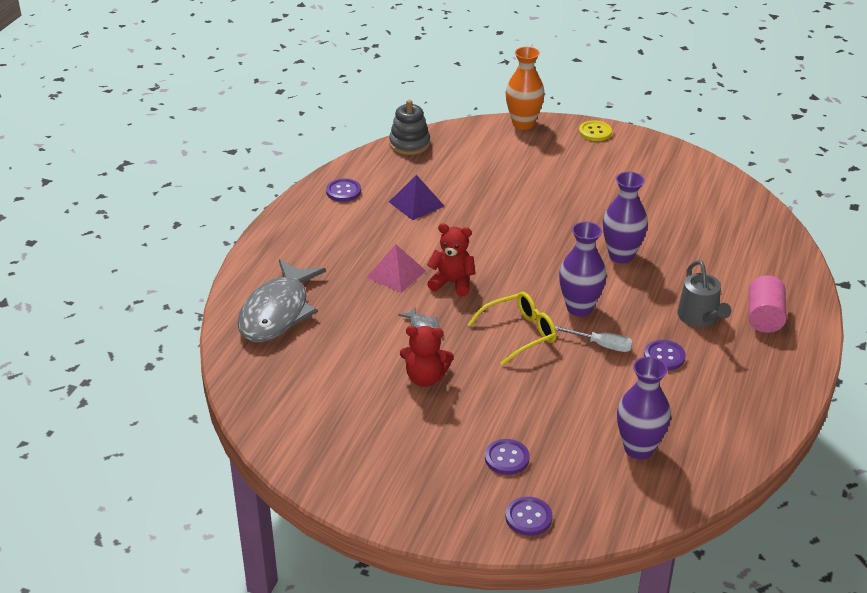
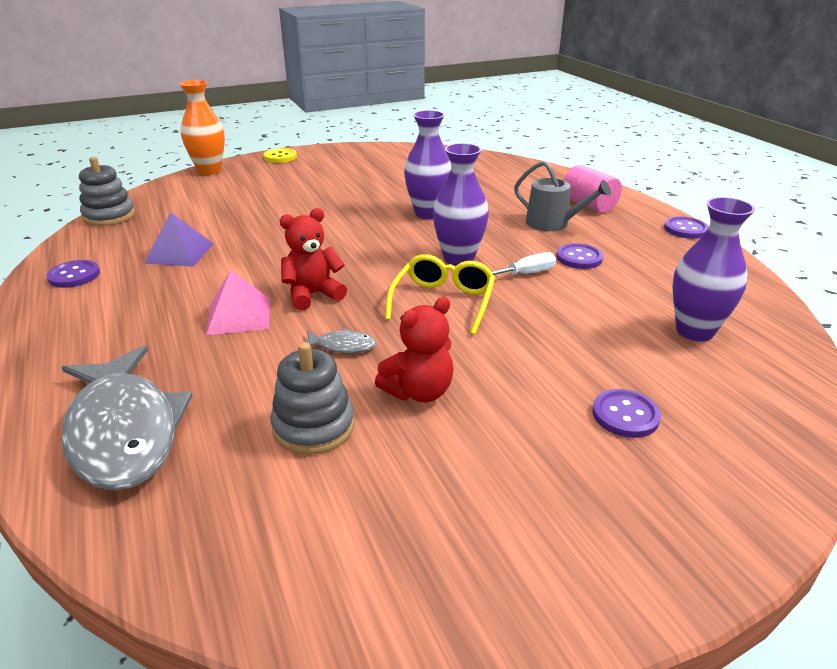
camera: 45 degrees left, 5 degrees down
purple button [506,497,552,536] -> purple button moved to [664,217,709,239]
none -> grey stacking toy [270,342,355,455]

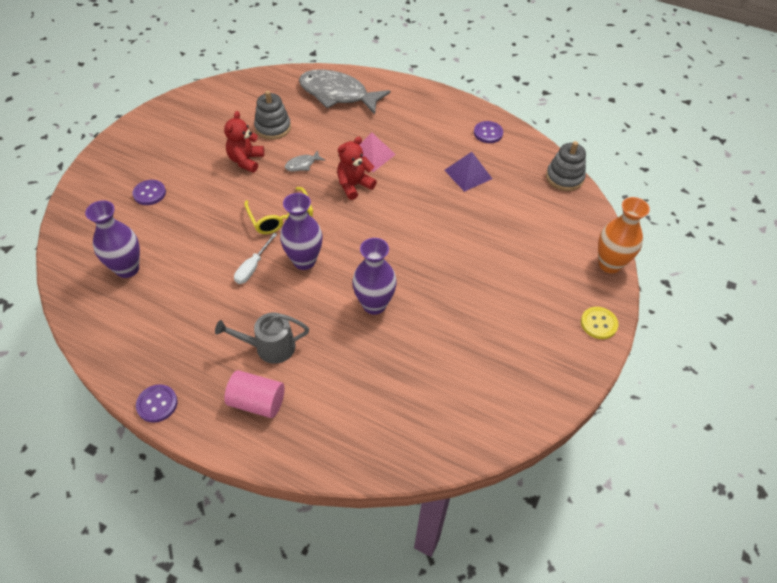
camera: 140 degrees right, 20 degrees up
red teddy bear [280,208,347,311] -> red teddy bear turned 150 degrees counterclockwise [337,137,377,200]
purple button [557,243,603,269] -> none

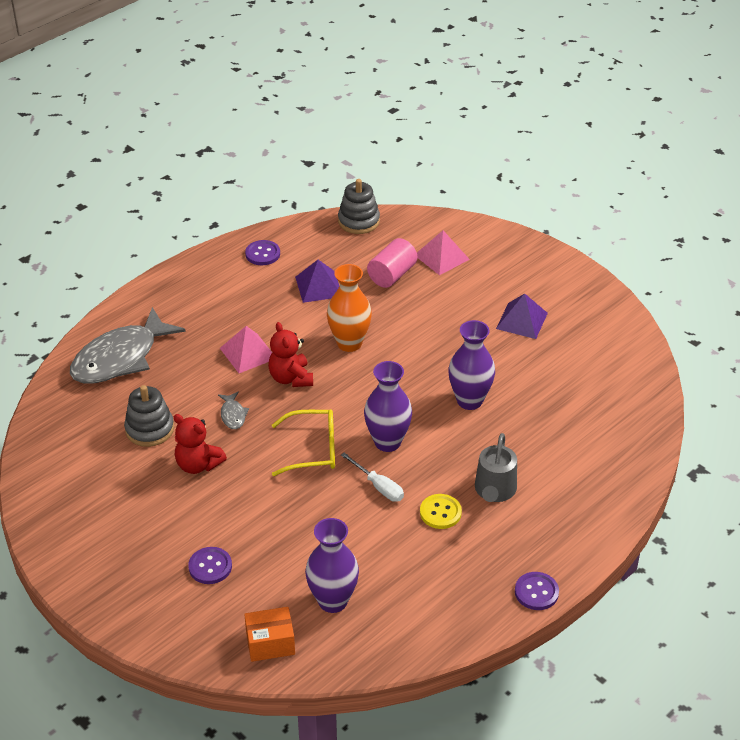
camera: 70 degrees left, 10 degrees down
pink cylinder [224,370,285,418] -> pink cylinder moved to [367,238,417,288]
yellow button [581,307,618,339] -> yellow button moved to [420,494,462,529]
orange vase [598,197,650,273] -> orange vase moved to [327,264,372,352]
none -> orange box [244,607,295,662]
none -> pink pyramid [417,230,470,275]
none -> purple pyramid [496,293,548,339]

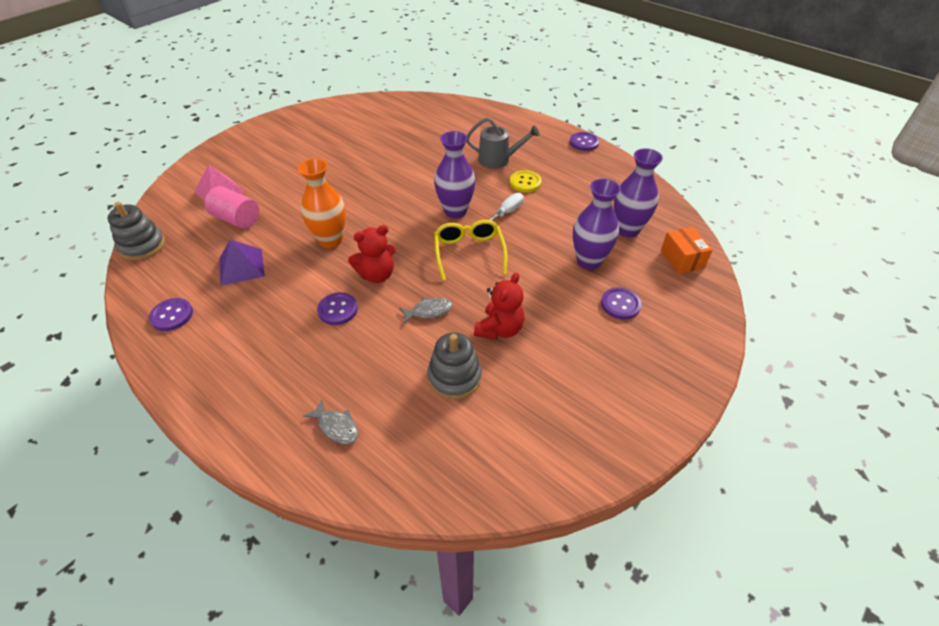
camera: 95 degrees left, 5 degrees up
grey fish [70,307,186,384] -> grey fish [304,400,359,444], size x0.41
pink pyramid [220,326,272,373] -> purple button [317,292,358,325]
purple vase [448,320,495,410] -> purple vase moved to [573,179,621,270]
purple pyramid [496,293,548,339] -> none

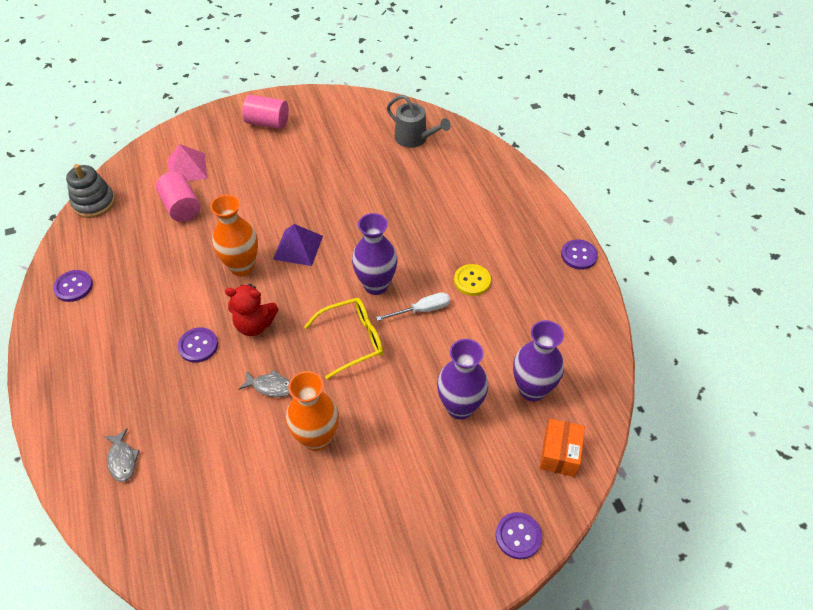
camera: 30 degrees right, 5 degrees up
purple pyramid [220,240,265,286] -> purple pyramid moved to [273,224,323,266]
grey stacking toy [428,333,482,400] -> none
yellow glasses [434,220,508,281] -> yellow glasses turned 45 degrees clockwise [304,298,383,379]
grey watering can [467,117,540,169] -> grey watering can moved to [387,95,450,148]
red teddy bear [474,272,524,340] -> orange vase [286,371,339,451]
purple button [601,287,642,319] -> purple button moved to [496,512,542,559]
none -> pink cylinder [242,95,289,129]

